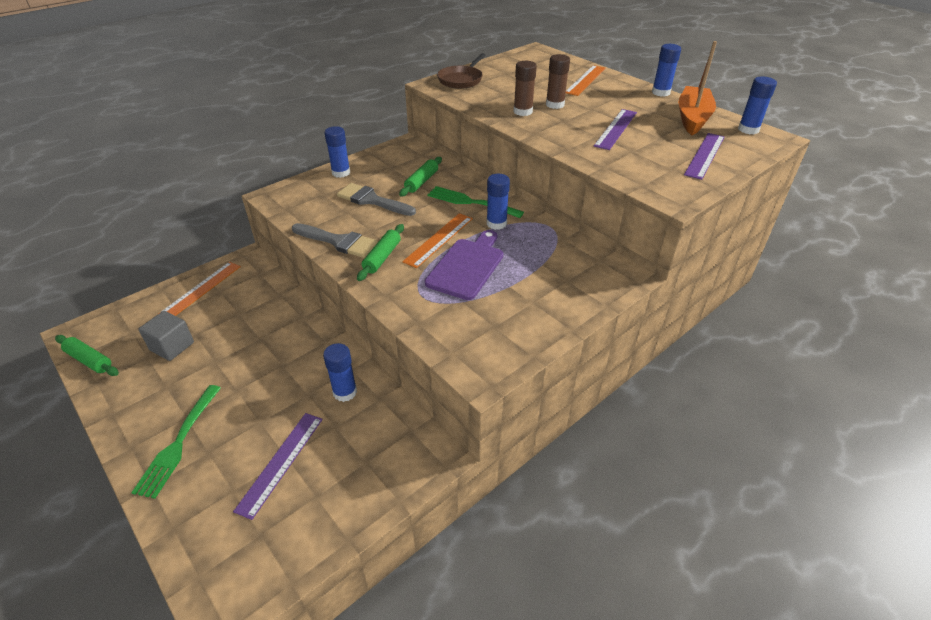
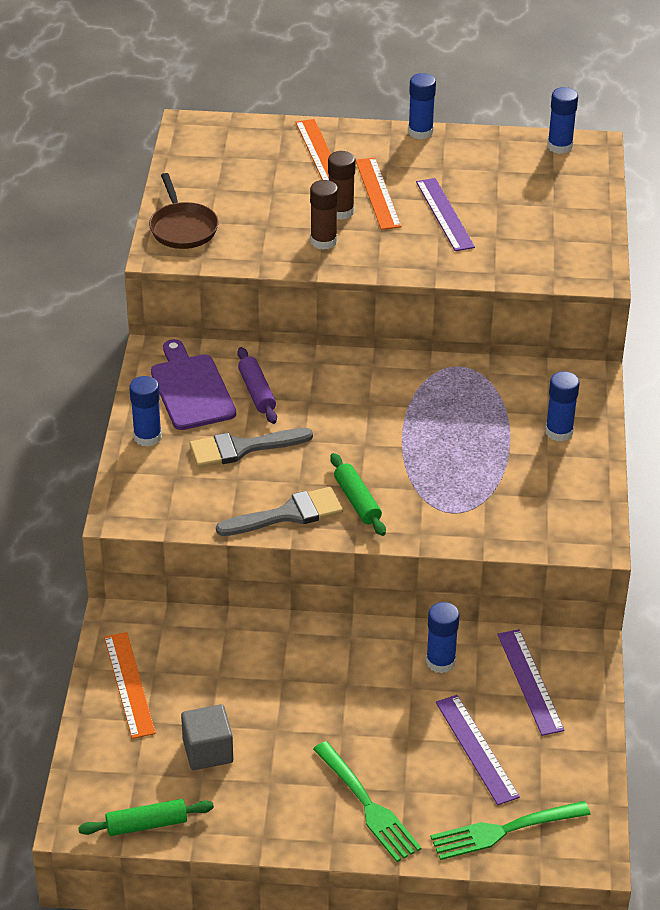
camera: 45 degrees left, 0 degrees up
green rolling pin [399,157,442,197] -> purple rolling pin [237,347,277,424]
orange ruler [402,213,473,268] -> orange ruler moved to [356,158,401,230]
purple cutting board [425,230,503,300] -> purple cutting board moved to [151,339,236,430]
green fork [427,186,524,218] -> green fork moved to [430,801,591,860]
blue glue stick [487,174,510,230] -> blue glue stick moved to [545,371,580,442]
orange boat [678,41,717,135] -> none
purple ruler [684,133,724,180] -> purple ruler moved to [497,629,565,736]

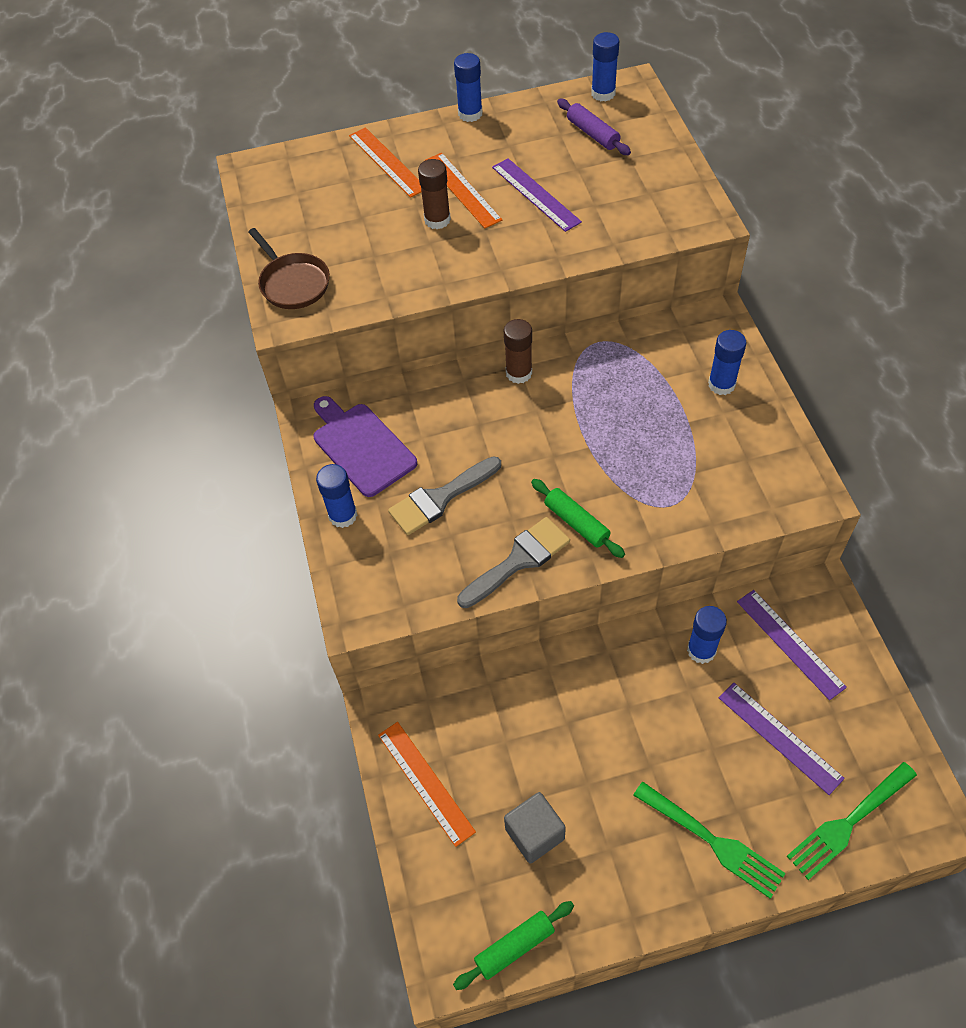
camera: 15 degrees left, 15 degrees up
purple rolling pin [237,347,277,424] -> purple rolling pin moved to [557,99,631,155]
brown glue stick [310,180,338,250] -> brown glue stick moved to [504,319,532,384]

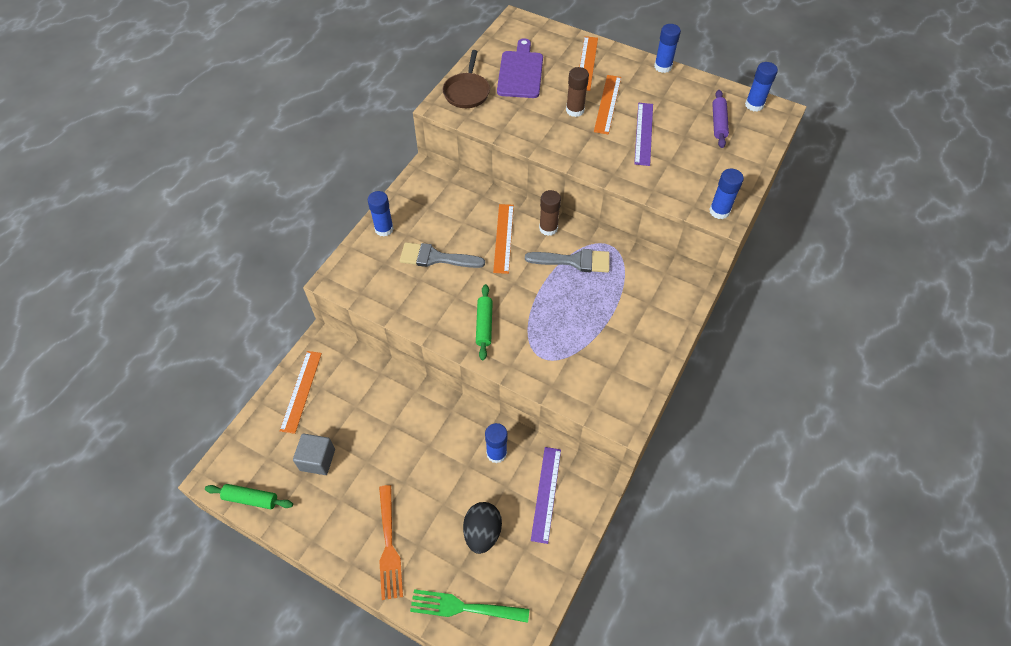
camera: 40 degrees right, 0 degrees up
purple cutting board [314,396,417,497] -> purple cutting board moved to [497,38,543,98]
grey brush [457,517,570,608] -> grey brush moved to [525,249,610,273]
green fork [633,782,786,899] -> orange fork [379,485,403,600]
blue glue stick [708,330,746,395] -> blue glue stick moved to [709,169,744,219]
purple ruler [719,683,845,795] -> black egg [463,502,502,554]
none -> orange ruler [493,204,514,274]

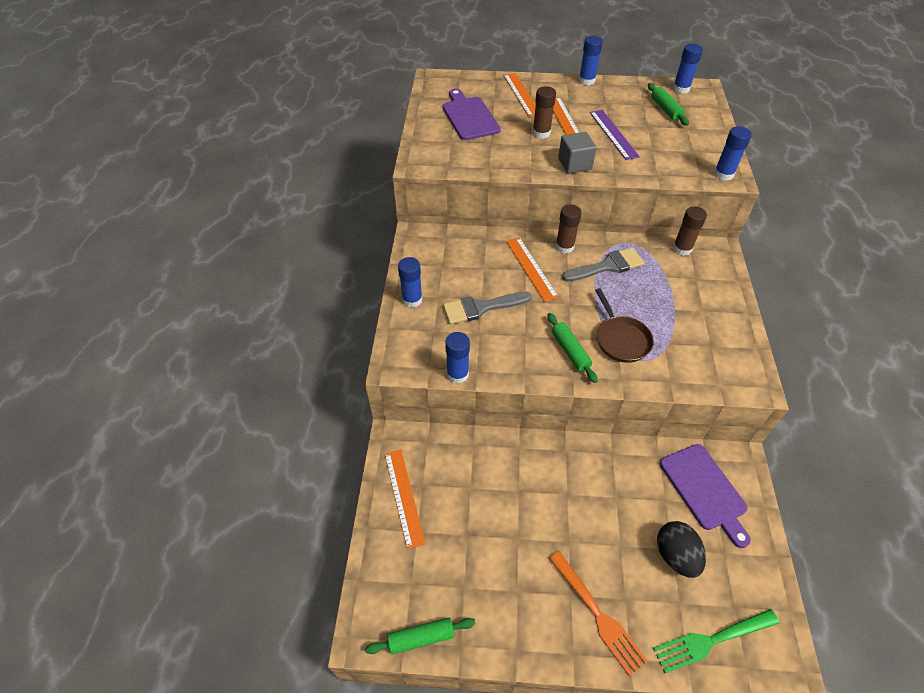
camera: 25 degrees left, 5 degrees down
grey cube [293,433,335,475] -> grey cube moved to [558,132,597,174]
brown pan [442,50,490,108] -> brown pan moved to [595,288,654,363]
blue glue stick [485,423,507,463] -> blue glue stick moved to [445,332,470,384]
purple ruler [531,447,561,544] -> purple cutting board [660,444,751,548]
purple rolling pin [712,90,729,148] -> green rolling pin [648,83,689,125]
none -> brown glue stick [673,206,707,256]

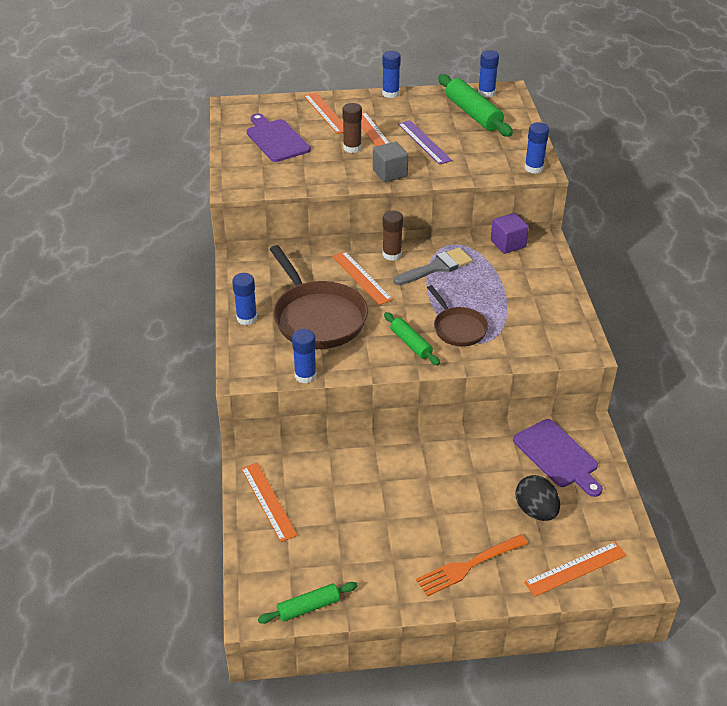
camera: 10 degrees left, 10 degrees down
grey brush [443,292,532,324] -> brown pan [270,245,368,349]
orange fork [549,551,648,677] -> orange fork turned 105 degrees clockwise [416,534,528,597]
green rolling pin [648,83,689,125] -> green rolling pin [438,74,513,137], size x1.70
green fork [653,609,779,673] -> orange ruler [524,542,627,597]
brown glue stick [673,206,707,256] -> purple cube [491,213,529,254]

